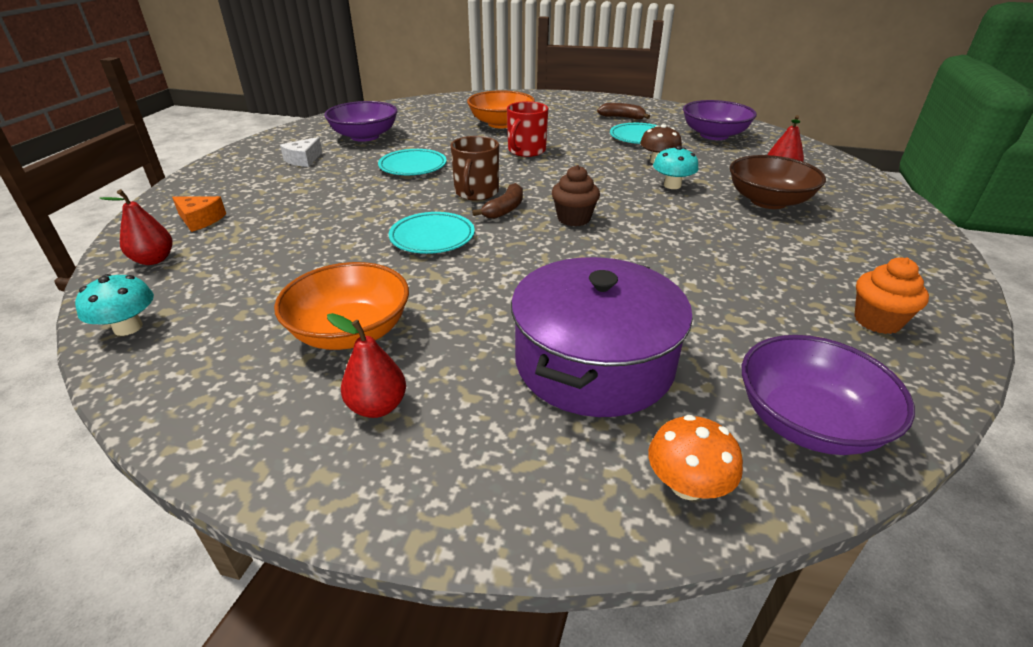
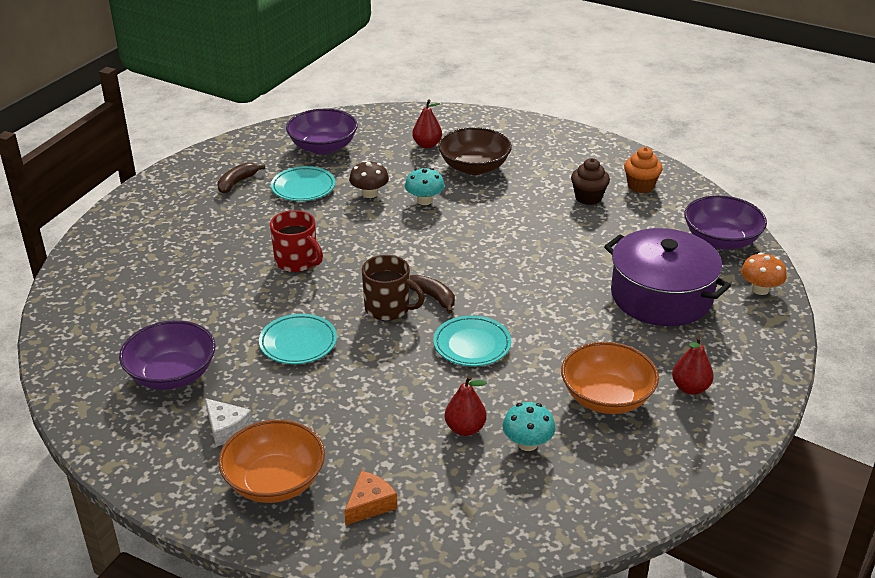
camera: 75 degrees left, 0 degrees up
turquoise mushroom [75,274,154,336] -> turquoise mushroom moved to [503,402,555,451]
red pear [100,189,172,265] -> red pear moved to [445,375,487,436]
orange bowl [467,90,535,128] -> orange bowl moved to [219,420,325,503]
brown cupcake [552,165,600,227] -> brown cupcake moved to [571,158,610,205]

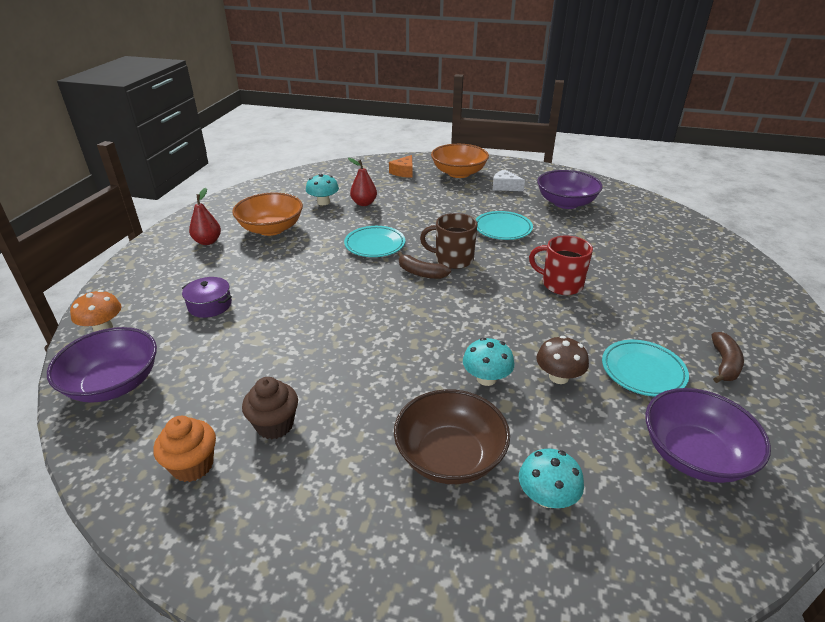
camera: 165 degrees right, 0 degrees up
red pear [412,100,442,148] -> turquoise mushroom [519,449,584,508]
purple pot [604,228,731,326] -> purple pot [182,277,232,318], size x0.44

